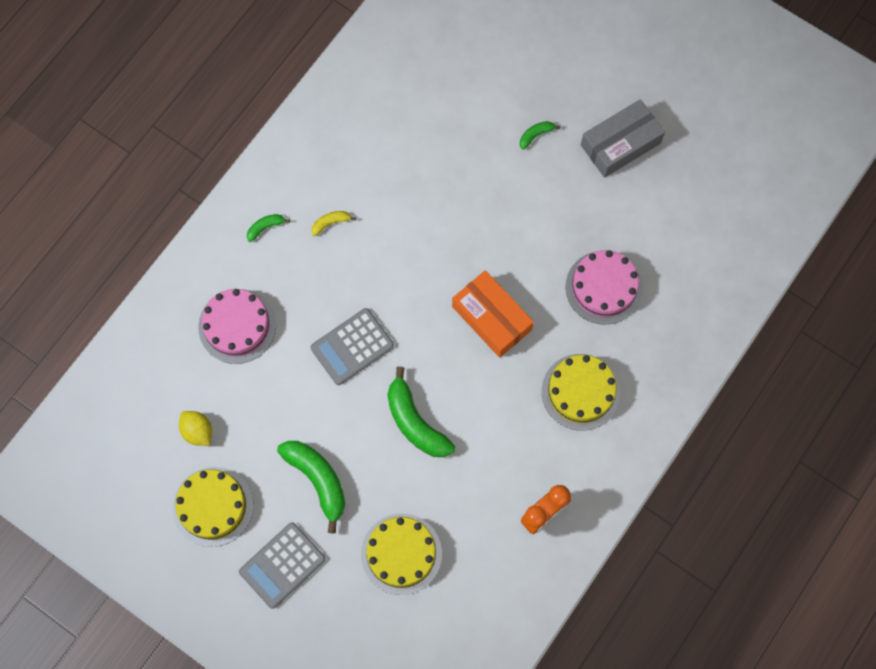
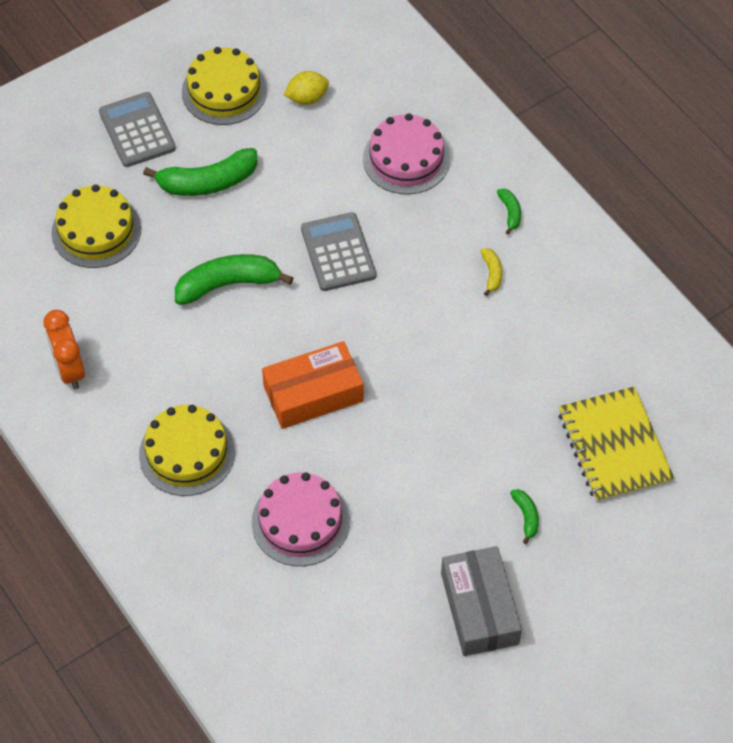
camera: 110 degrees right, 15 degrees down
none -> yellow notebook [558,387,674,503]

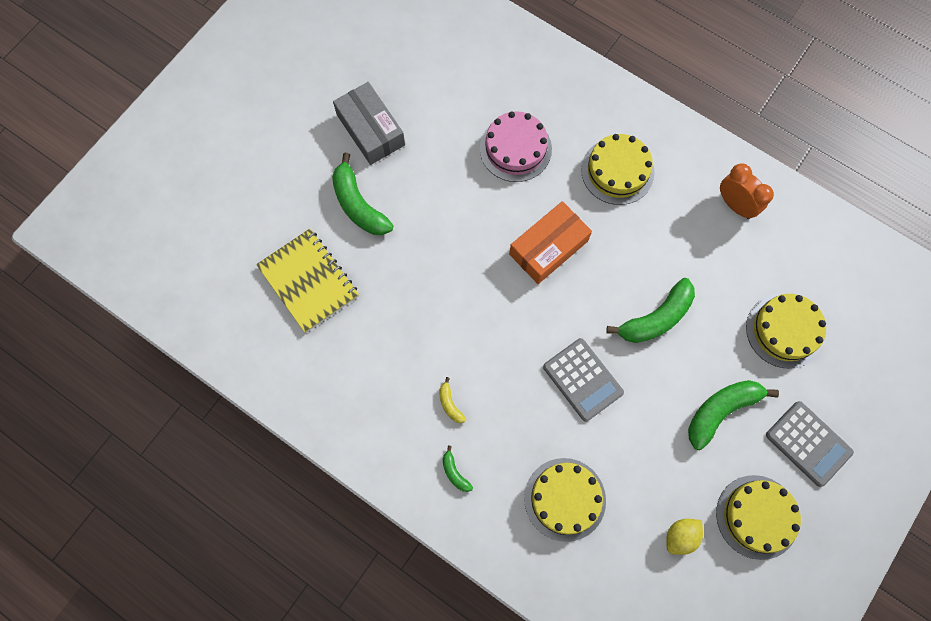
camera: 160 degrees right, 15 degrees up
pink cake [363,113,450,194] -> yellow cake [524,458,606,542]
green banana [510,489,539,544] -> green banana [332,152,393,235], size x2.12

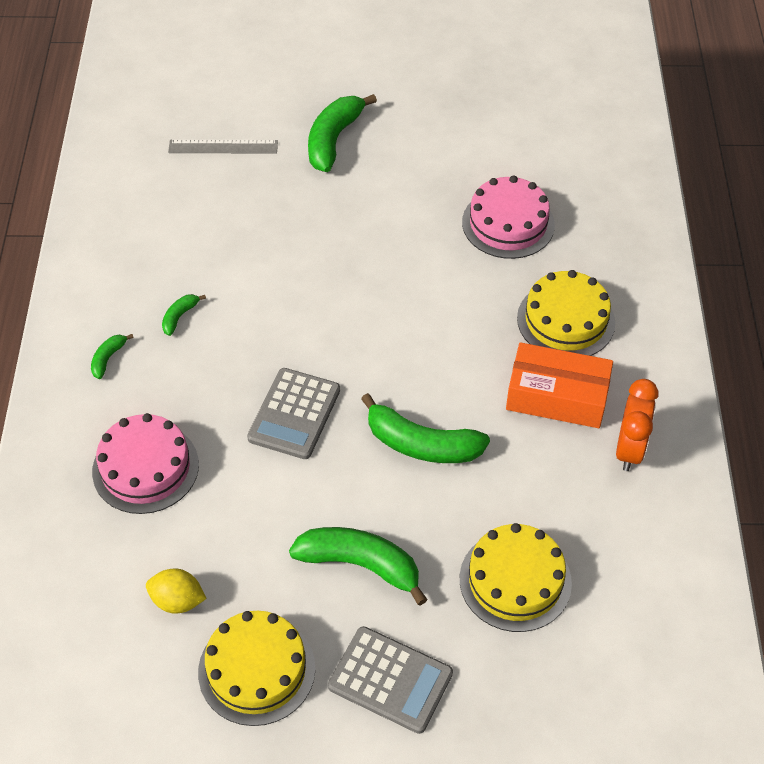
camera: 55 degrees right, 20 degrees down
yellow notebook [256,229,359,333] -> grey ruler [168,140,278,154]
grey box [333,82,405,165] -> none
yellow banana [439,377,466,423] -> green banana [162,294,206,336]
orange box [509,201,592,284] -> orange box moved to [506,342,613,428]
yellow cake [524,458,606,542] -> pink cake [92,413,199,514]
grey calculator [766,401,854,487] -> grey calculator turned 75 degrees counterclockwise [328,626,453,734]

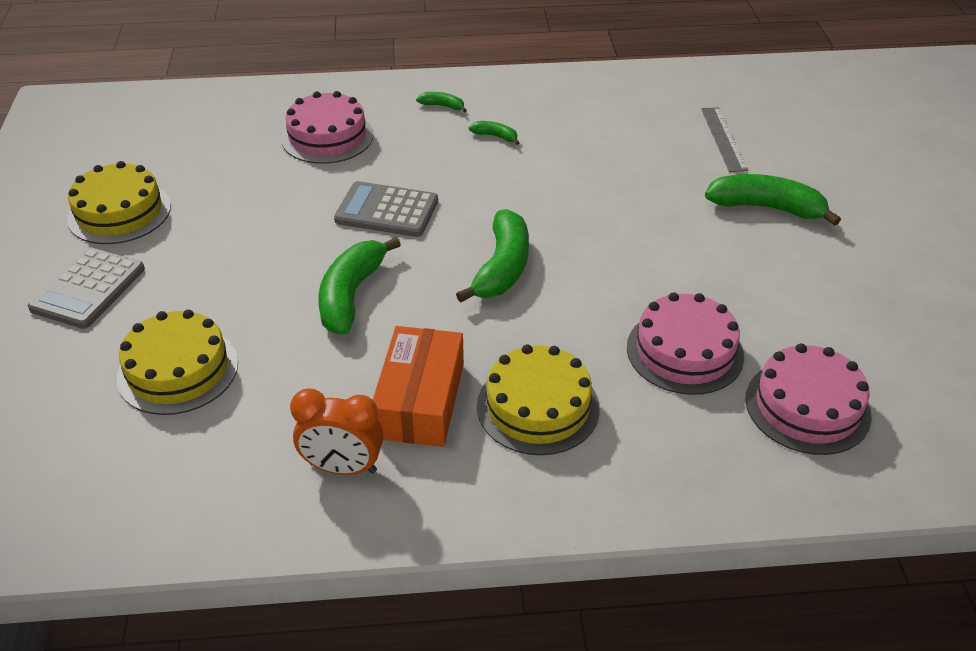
camera: 85 degrees right, 10 degrees down
yellow lemon [146,569,207,613] -> none
green banana [289,527,428,605] -> green banana moved to [456,209,529,302]
none -> pink cake [745,343,872,455]

